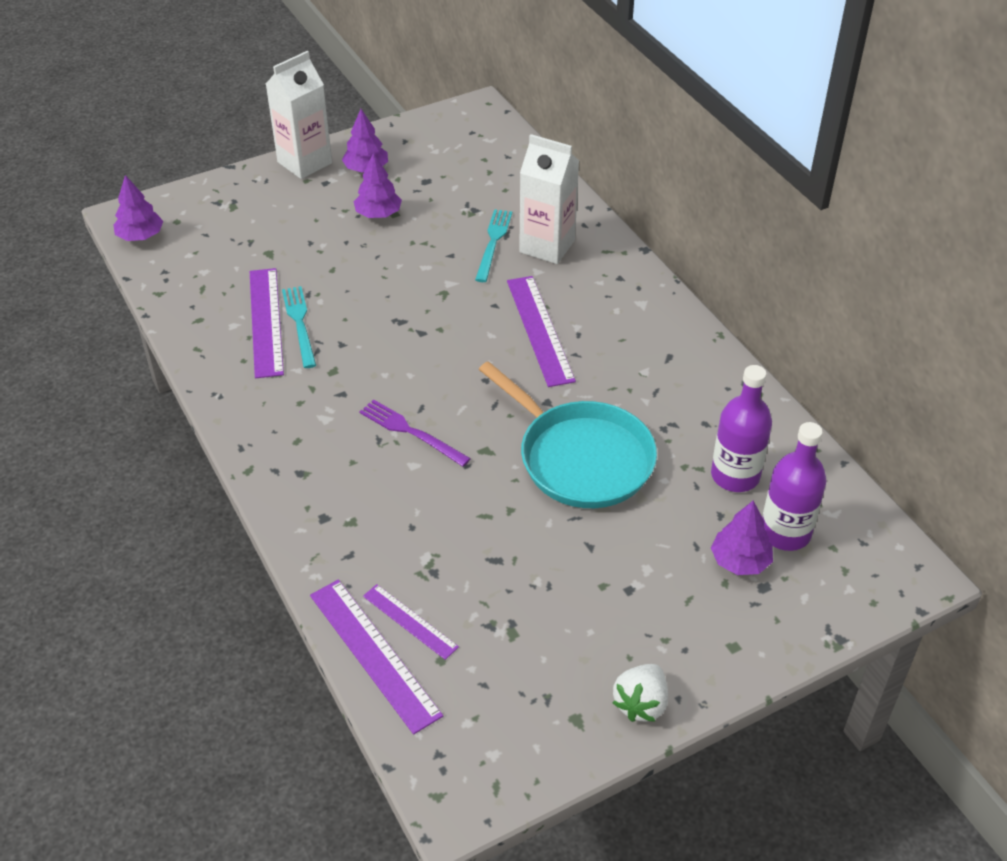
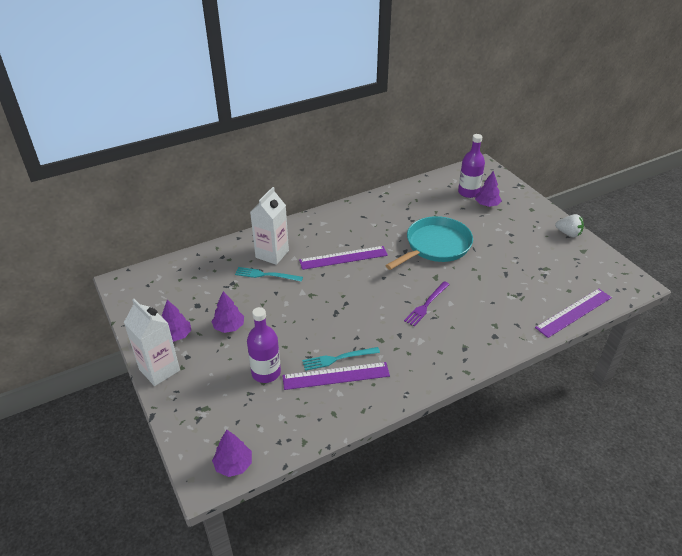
camera: 90 degrees left, 5 degrees down
purple ruler [363,584,459,660] -> none
purple bottle [711,365,772,492] -> purple bottle moved to [247,307,281,383]

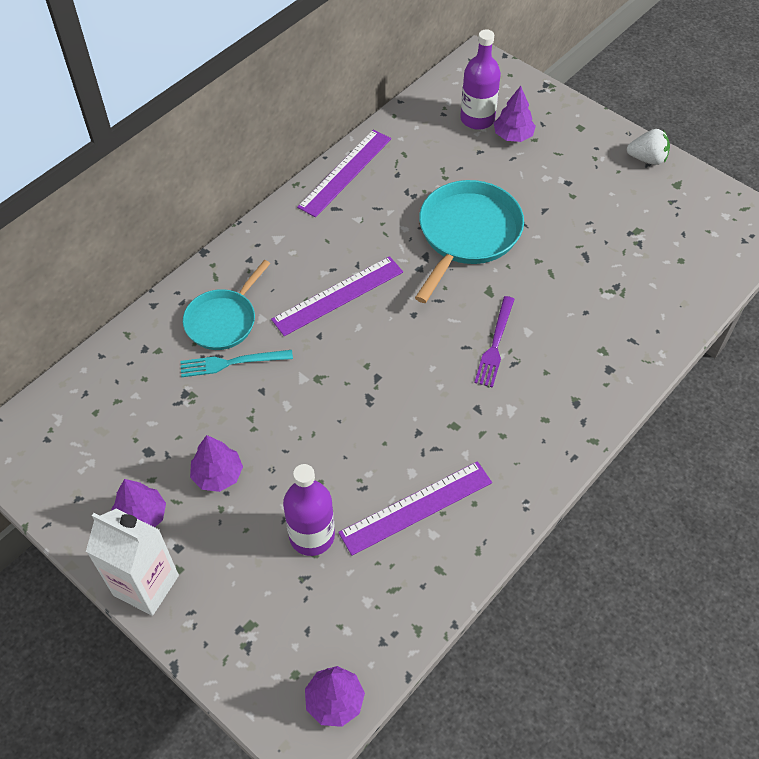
camera: 20 degrees left, 15 degrees up
white carton [250,187,289,265] -> turquoise pan [183,260,270,350]
turquoise fork [302,347,380,371] -> none
purple ruler [535,288,612,338] -> purple ruler moved to [297,129,391,217]

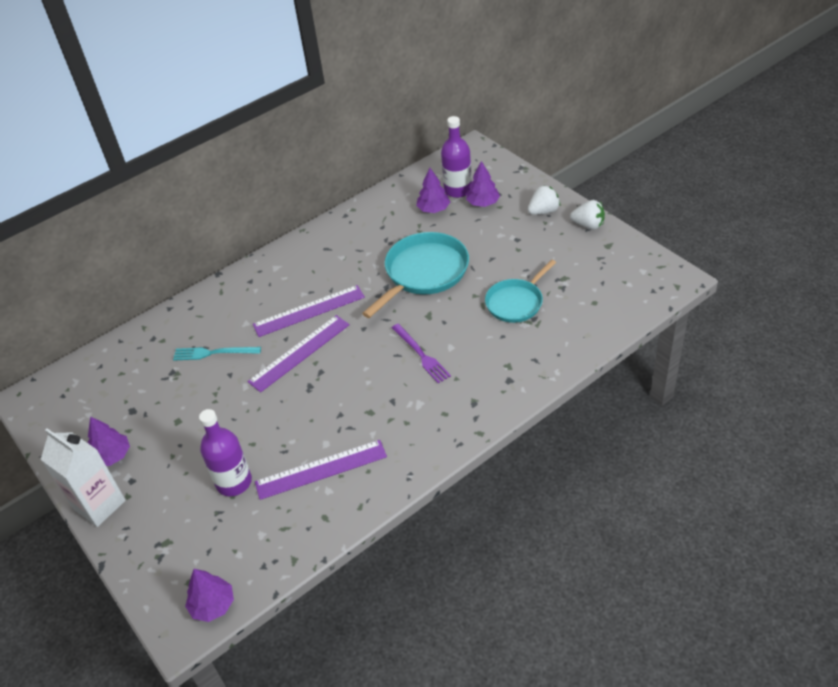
camera: 15 degrees right, 10 degrees down
turquoise pan [183,260,270,350] -> turquoise pan moved to [485,260,556,323]
purple tree [190,435,243,492] -> purple tree moved to [416,168,450,213]
purple ruler [297,129,391,217] -> purple ruler moved to [248,315,350,392]
purple fork [474,296,515,388] -> purple fork turned 60 degrees counterclockwise [392,324,451,383]
none -> white strawberry [528,185,560,215]

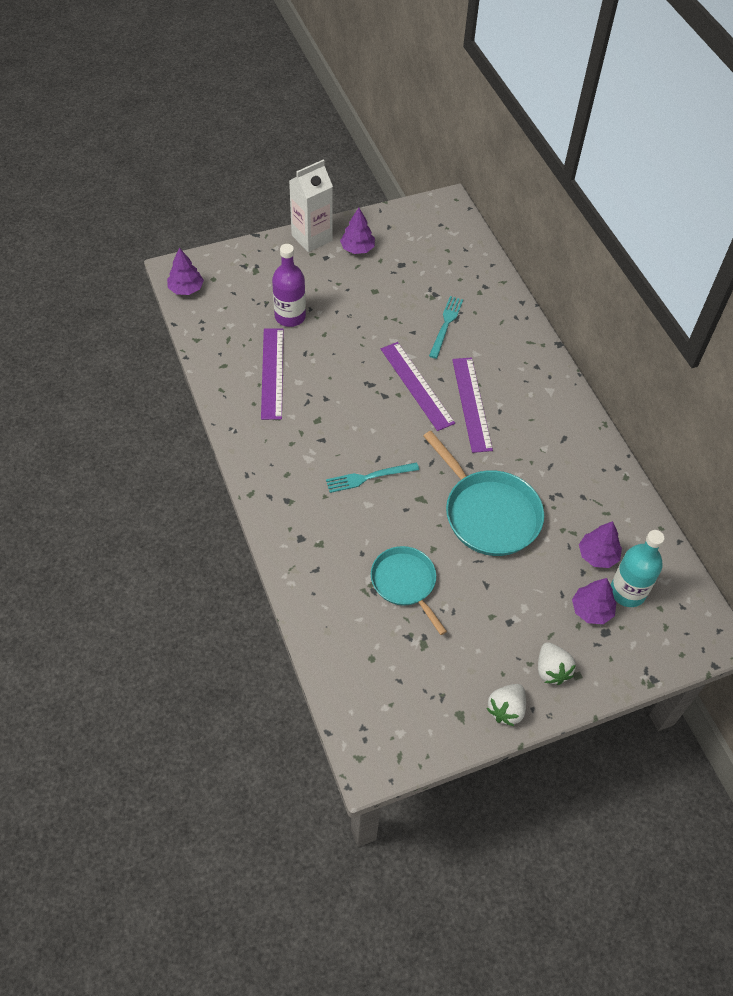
camera: 100 degrees right, 10 degrees up
purple fork [392,324,451,383] -> turquoise fork [326,462,419,493]
purple bottle [441,116,472,198] -> turquoise bottle [611,530,665,607]

